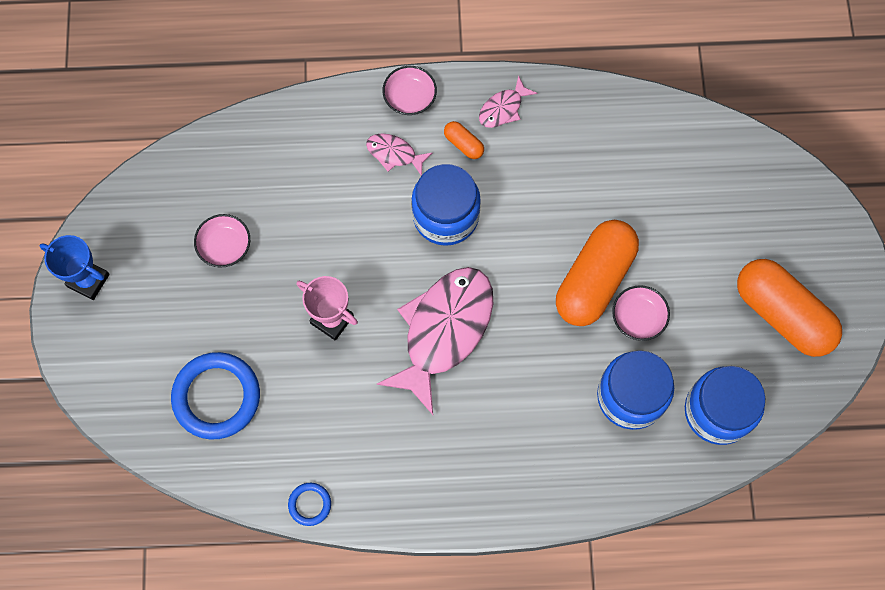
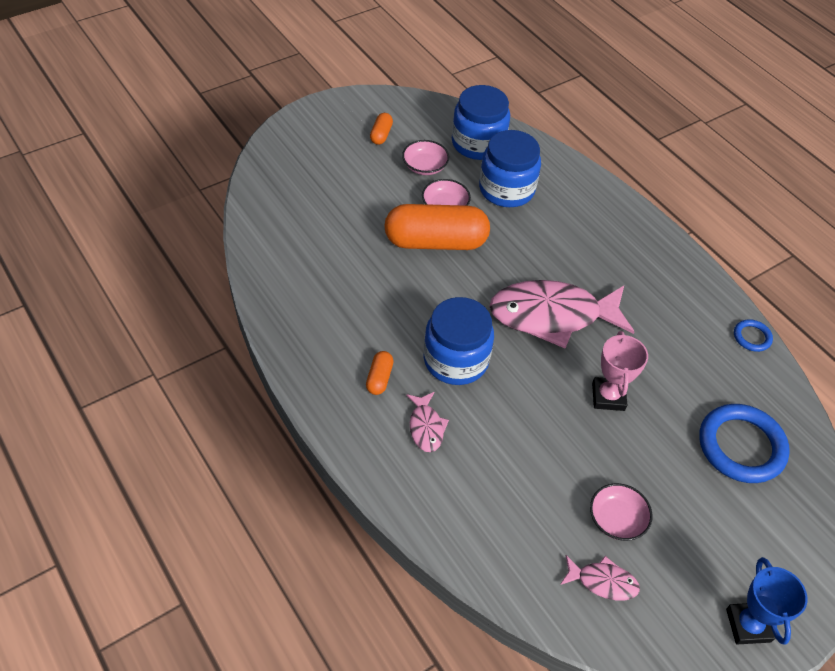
camera: 125 degrees left, 20 degrees down
pink bowl [382,66,437,115] -> pink bowl moved to [402,140,449,175]
pink fish [479,75,537,128] -> pink fish moved to [560,555,640,600]
orange capsule [737,259,842,357] -> orange capsule [370,113,393,145], size x0.42

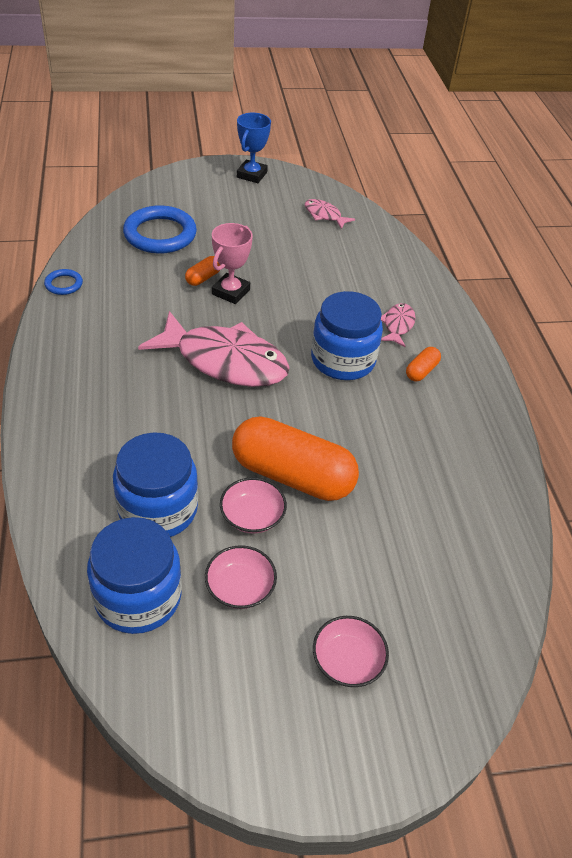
camera: 155 degrees left, 5 degrees down
orange capsule [370,113,393,145] -> orange capsule moved to [185,256,220,286]
pink bowl [590,483,652,541] -> pink bowl moved to [313,616,389,687]

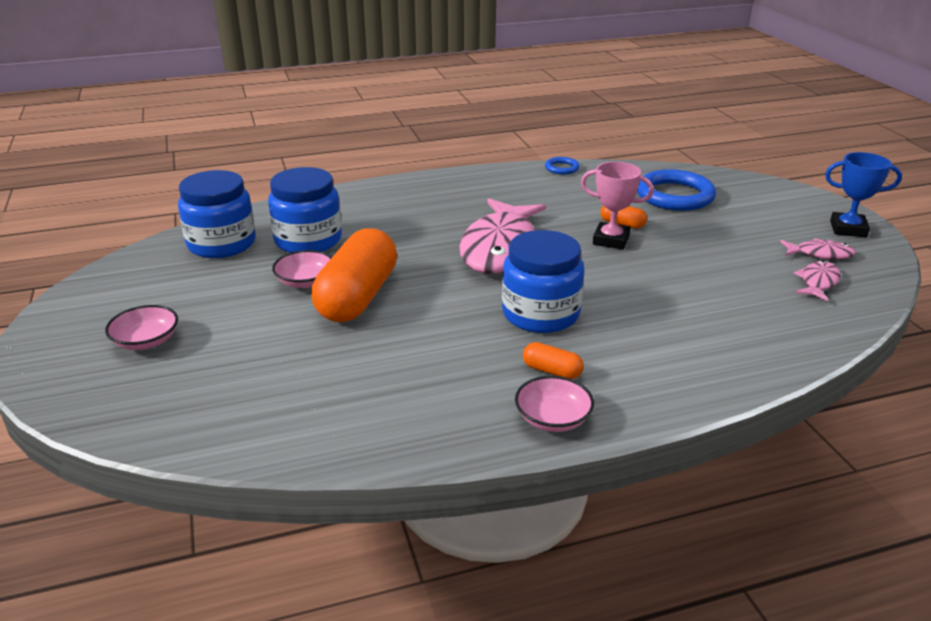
camera: 85 degrees right, 15 degrees down
pink bowl [205,545,277,609] -> pink bowl moved to [515,376,594,432]
pink fish [381,303,416,347] -> pink fish moved to [780,238,856,259]

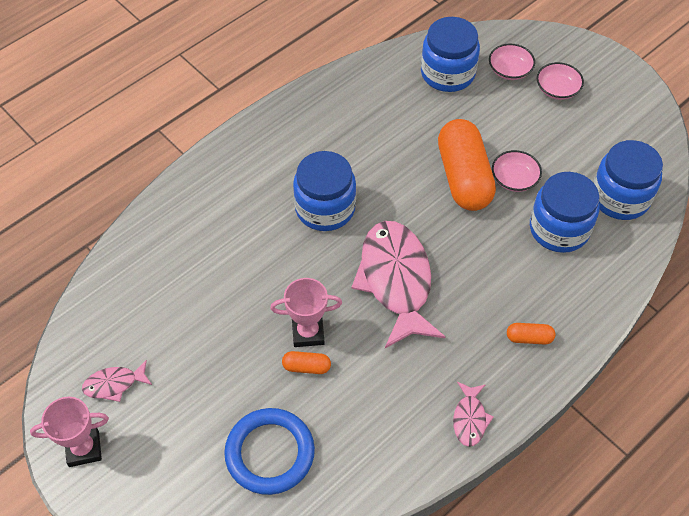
camera: 155 degrees right, 25 degrees up
pink bowl [515,376,594,432] -> pink bowl moved to [489,44,535,80]
orange capsule [523,342,584,379] -> orange capsule moved to [507,323,555,344]
blue ring [545,157,580,174] -> none
pink fish [794,260,841,302] -> pink fish moved to [453,382,493,447]
blue trophy [825,152,902,237] -> pink trophy [30,397,109,467]
none -> blue jar [421,17,480,92]

